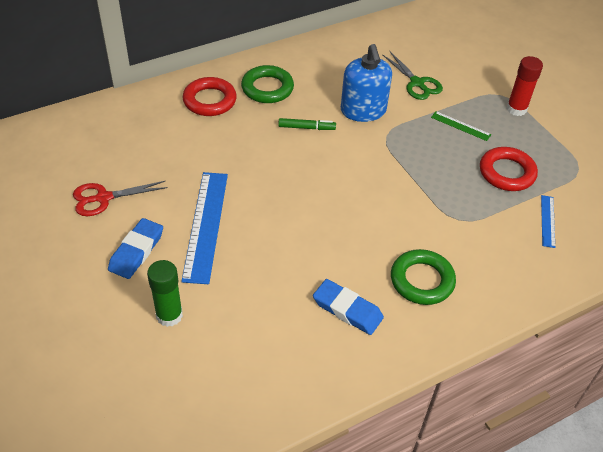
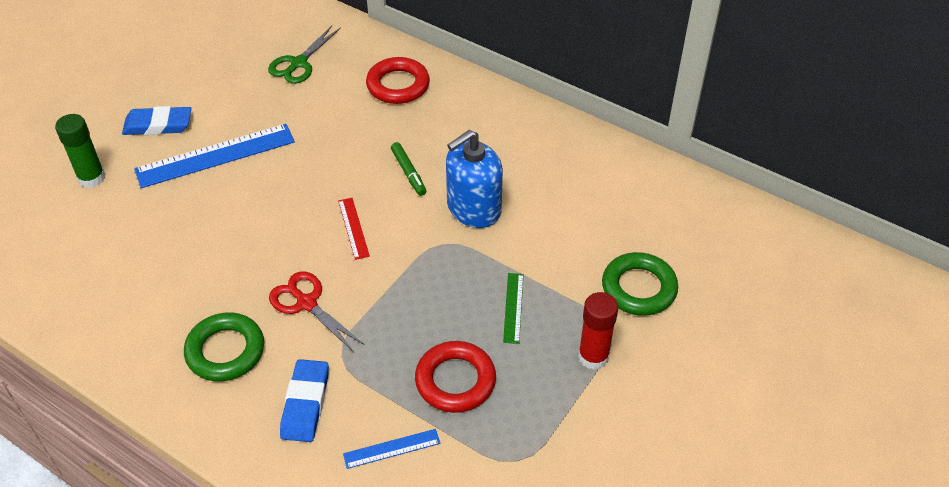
camera: 65 degrees right, 0 degrees up
red scissors [73,181,168,216] -> red scissors moved to [269,272,365,352]
green ring [241,65,294,103] -> green ring moved to [602,252,678,316]
blue eraser [313,279,384,335] -> blue eraser moved to [280,359,329,442]
green scissors [382,51,443,100] -> green scissors moved to [268,26,341,84]
none -> red ruler [338,198,370,260]

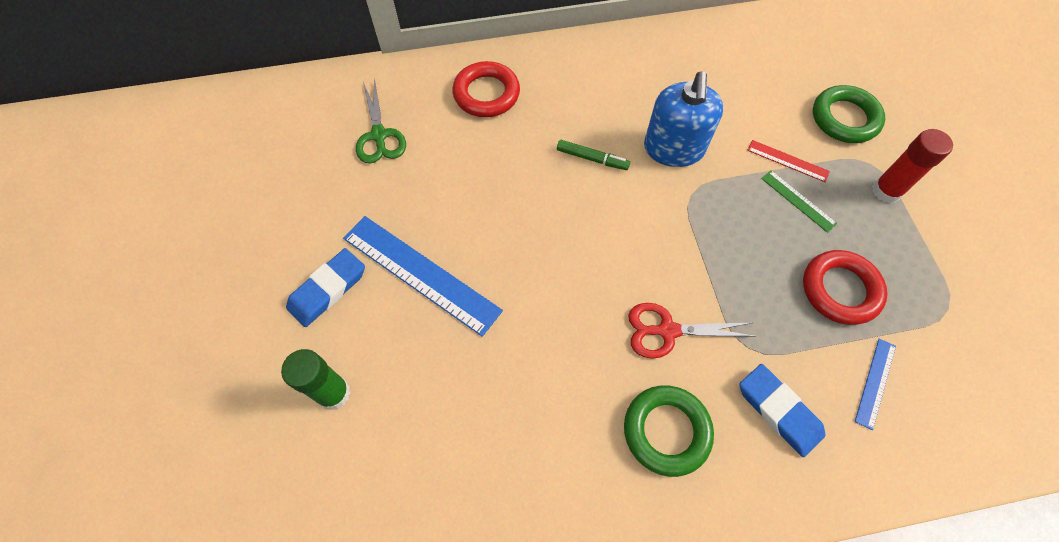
camera: 45 degrees left, 15 degrees up
blue ruler [134,124,295,188] -> blue ruler turned 75 degrees counterclockwise [343,216,503,337]
red ruler [338,198,370,260] -> red ruler moved to [747,140,830,182]

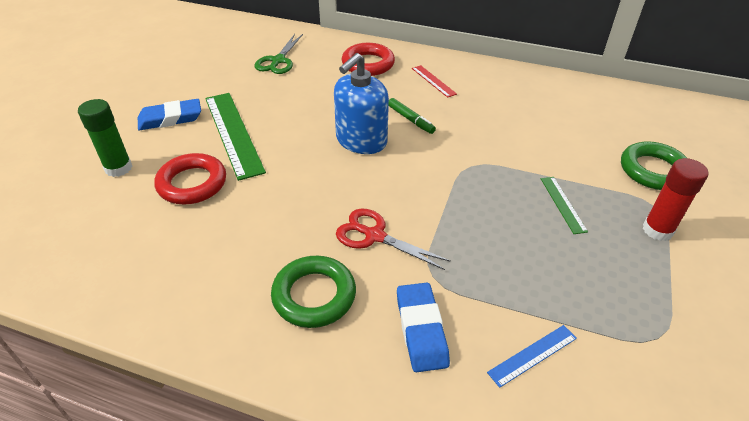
camera: 30 degrees right, 20 degrees down
blue ruler [343,216,503,337] -> green ruler [205,93,266,181]
blue soap dispenser [644,71,723,167] -> blue soap dispenser moved to [334,53,389,154]
red ruler [747,140,830,182] -> red ruler moved to [412,65,457,98]
red ring [803,250,887,325] -> red ring moved to [154,153,226,204]

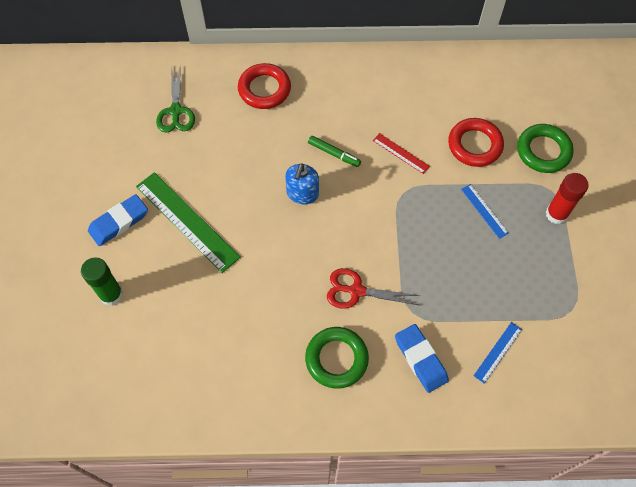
camera: 20 degrees left, 20 degrees up
red ring [154,153,226,204] -> red ring moved to [448,118,504,167]
blue soap dispenser [334,53,389,154] -> blue soap dispenser [285,164,319,204], size x0.66
red ruler [412,65,457,98] -> red ruler moved to [373,133,430,174]
green ruler [541,177,588,234] -> blue ruler [461,184,509,239]

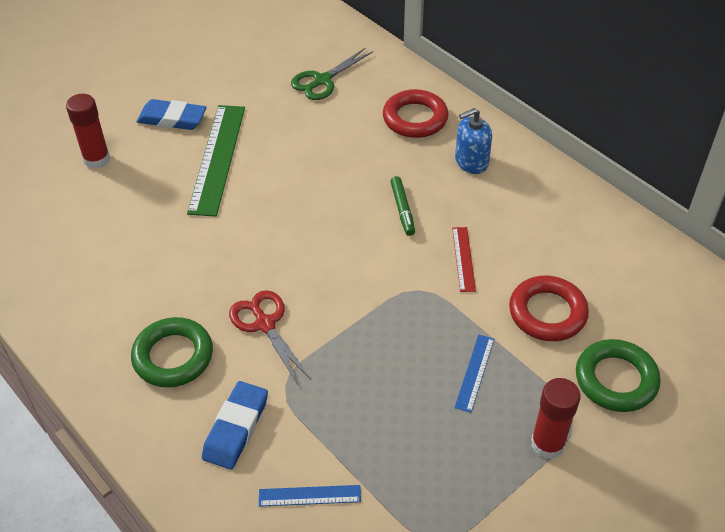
camera: 50 degrees right, 15 degrees down
green glue stick [81,257,123,306] -> red glue stick [66,94,110,169]
blue soap dispenser [285,164,319,204] -> blue soap dispenser moved to [455,108,492,174]

